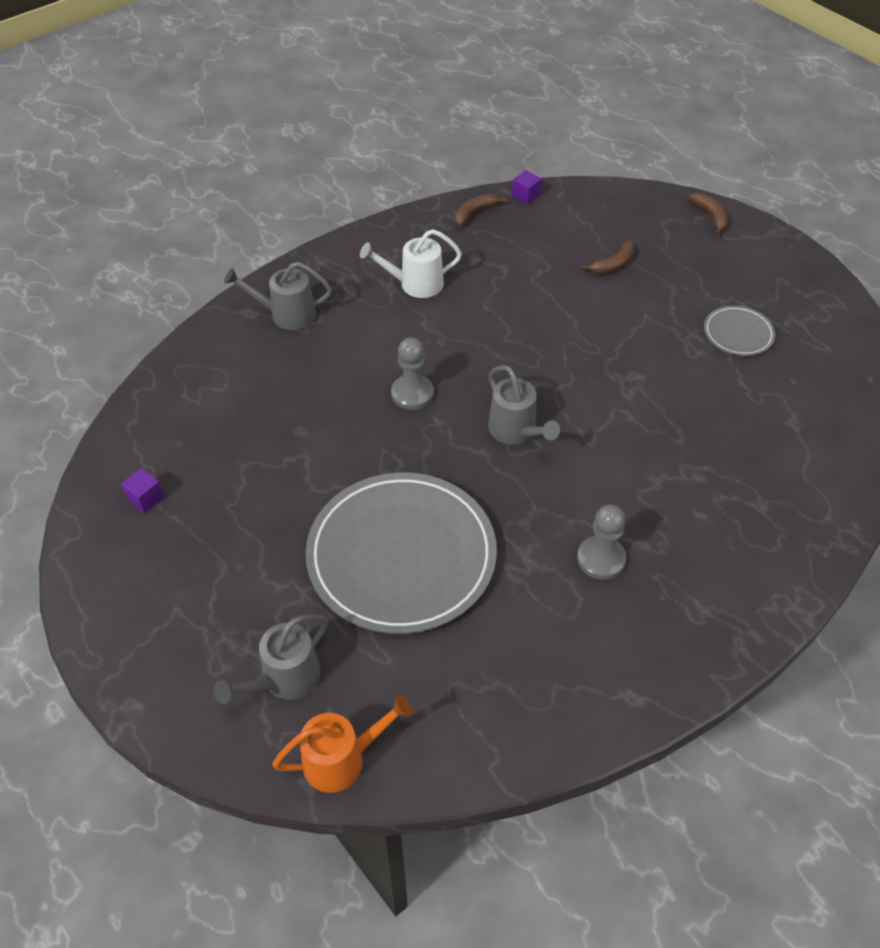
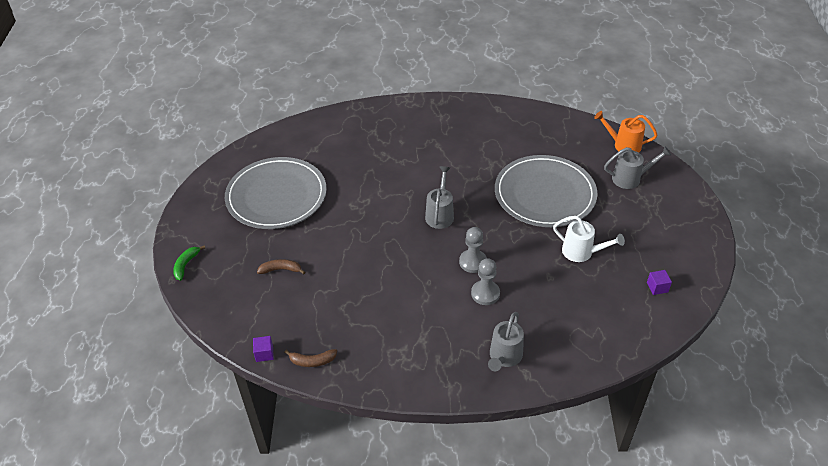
camera: 140 degrees left, 5 degrees down
grey watering can [224,262,332,330] -> grey watering can turned 75 degrees clockwise [488,312,524,371]
white watering can [360,229,462,298] -> white watering can moved to [553,216,625,262]
grey pawn [577,505,626,580] -> grey pawn moved to [471,258,500,305]
brown banana [689,193,728,235] -> green banana [173,245,205,281]
grey plate [704,306,775,356] -> grey plate [225,157,327,229], size x2.28

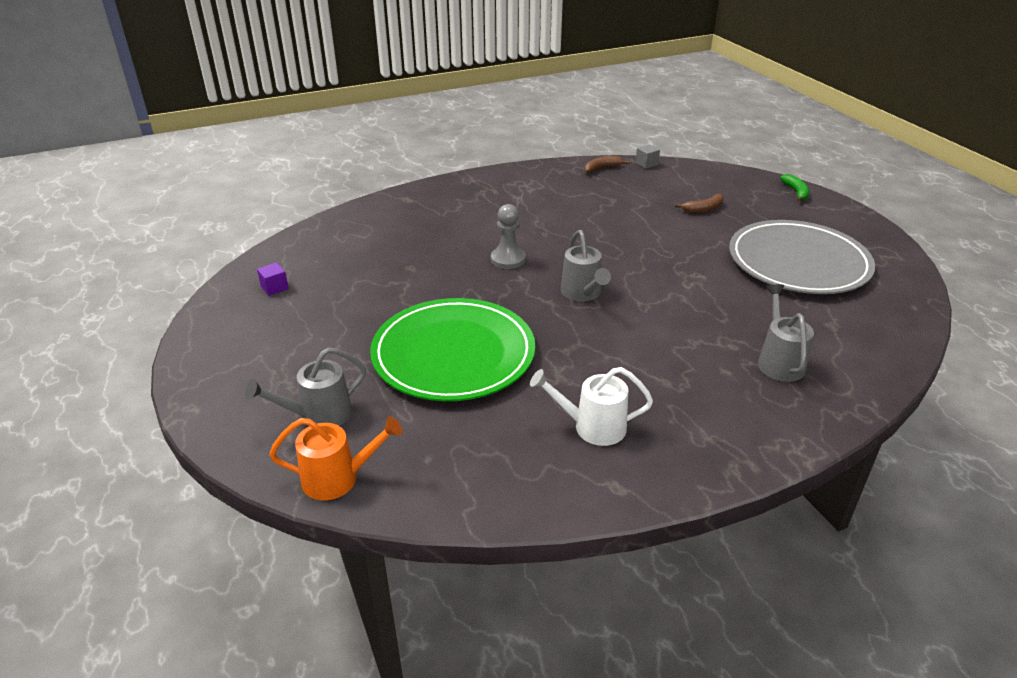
camera: 155 degrees right, 10 degrees down
purple cube [253,336,274,362] -> grey cube [635,144,660,169]
grey pawn [471,258,500,305] -> none
grey watering can [488,312,524,371] -> grey watering can moved to [758,284,814,382]
grey plate [495,155,597,227] -> green plate [370,298,535,401]
white watering can [553,216,625,262] -> white watering can moved to [530,367,653,446]

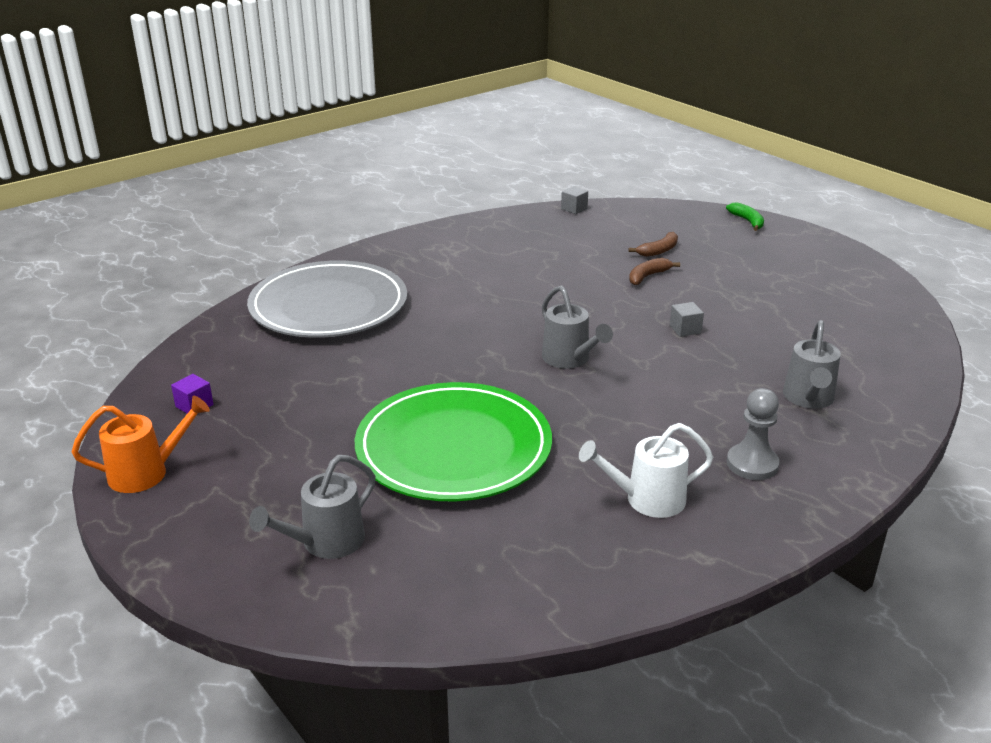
camera: 15 degrees left, 5 degrees down
orange watering can [269,417,402,500] -> orange watering can moved to [72,396,210,493]
grey pawn [491,204,526,269] -> grey pawn moved to [727,388,780,480]
brown banana [584,156,630,173] -> brown banana moved to [629,258,680,285]
grey plate [729,220,875,294] -> grey plate moved to [247,260,407,338]
grey watering can [758,284,814,382] -> grey watering can turned 150 degrees counterclockwise [783,320,841,409]
none -> grey cube [670,302,704,337]

